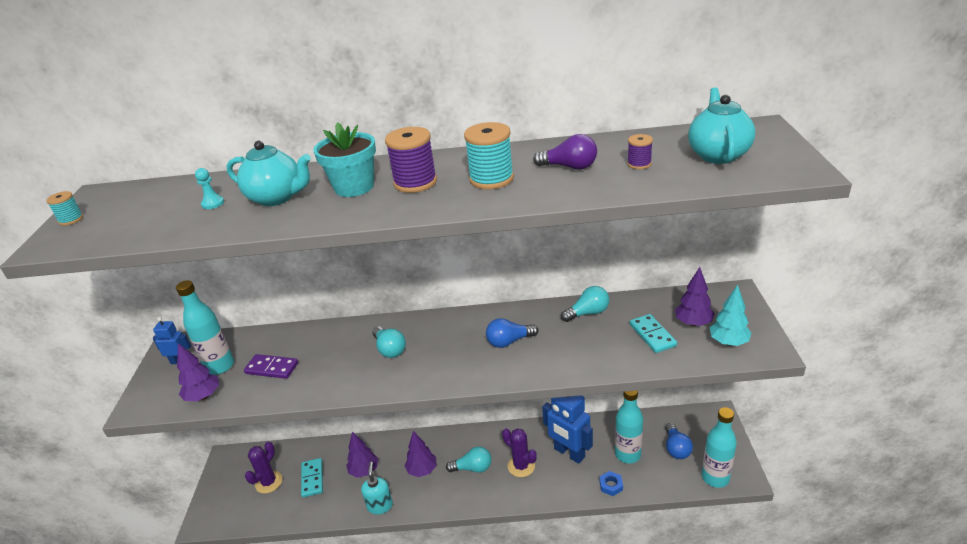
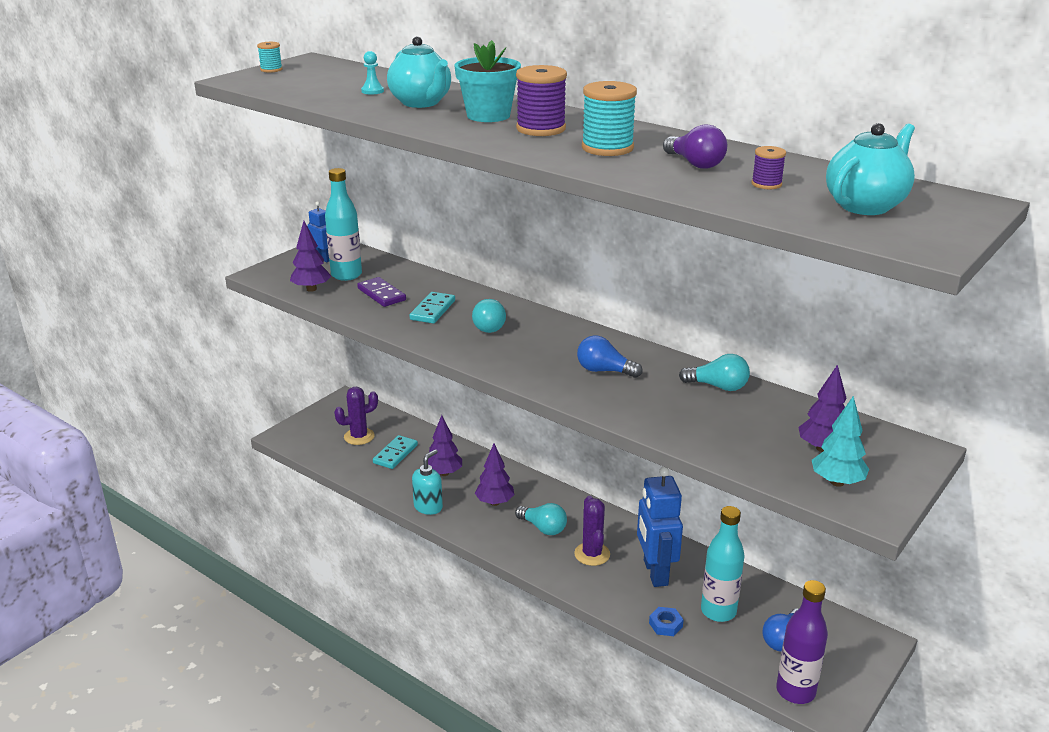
camera: 35 degrees right, 5 degrees down
turquoise domino [630,314,677,353] -> turquoise domino moved to [410,292,455,324]
turquoise bottle [702,407,737,488] -> purple bottle [776,580,828,704]

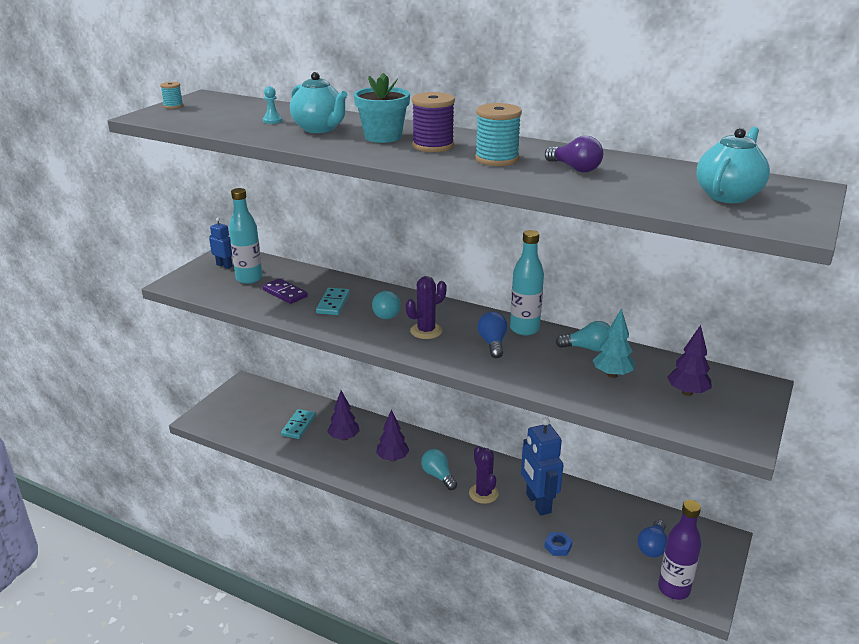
camera: 10 degrees left, 0 degrees up
purple tree [290,221,331,292] -> none
purple cactus [334,387,378,445] -> purple cactus moved to [406,276,446,339]
turquoise soap dispenser [412,449,443,515] -> none
turquoise light bulb [515,503,567,535] -> turquoise light bulb turned 150 degrees counterclockwise [421,449,457,490]
blue light bulb [577,335,643,378] -> blue light bulb turned 75 degrees clockwise [477,312,508,358]
turquoise bottle [701,506,745,622] -> turquoise bottle moved to [510,230,544,336]
purple spool [752,146,786,189] -> none
turquoise tree [812,396,869,487] -> turquoise tree moved to [593,308,635,378]

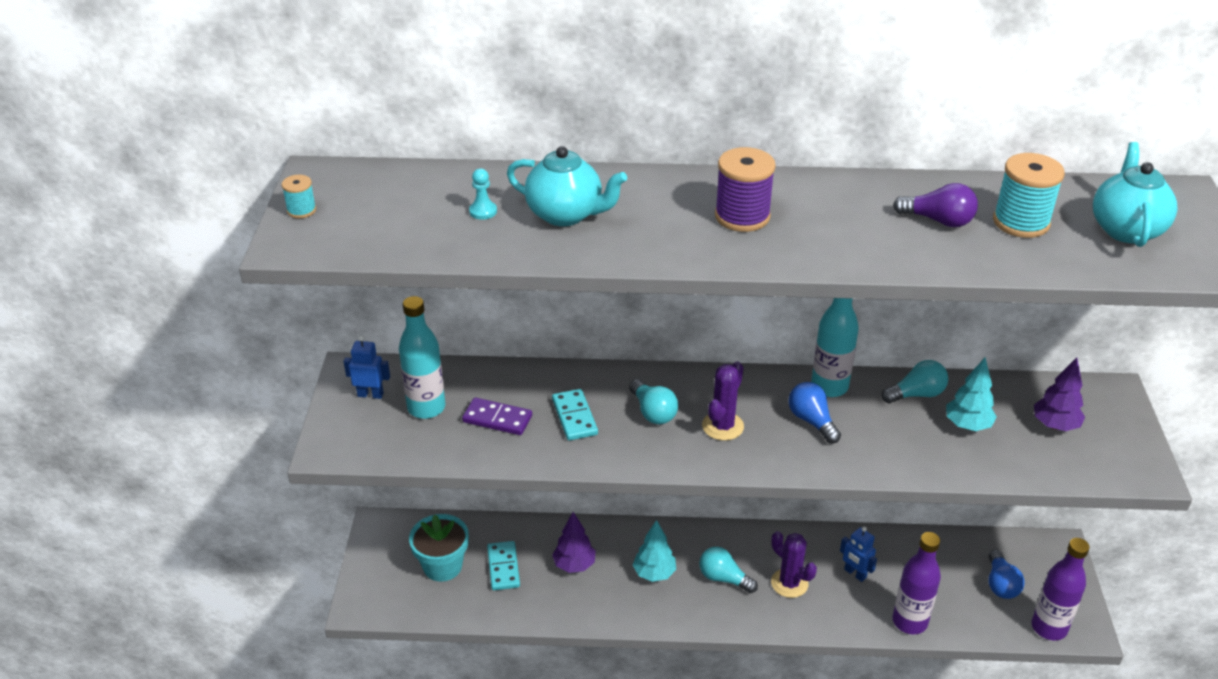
camera: 25 degrees left, 10 degrees up
turquoise flower pot [354,73,410,143] -> turquoise flower pot moved to [409,514,469,582]
purple tree [376,410,409,461] -> turquoise tree [633,520,676,582]
turquoise spool [475,103,522,166] -> turquoise spool moved to [993,153,1065,238]
blue robot [521,417,563,515] -> blue robot [840,527,877,582], size x0.53
blue nut [544,532,573,556] -> purple bottle [892,532,941,634]

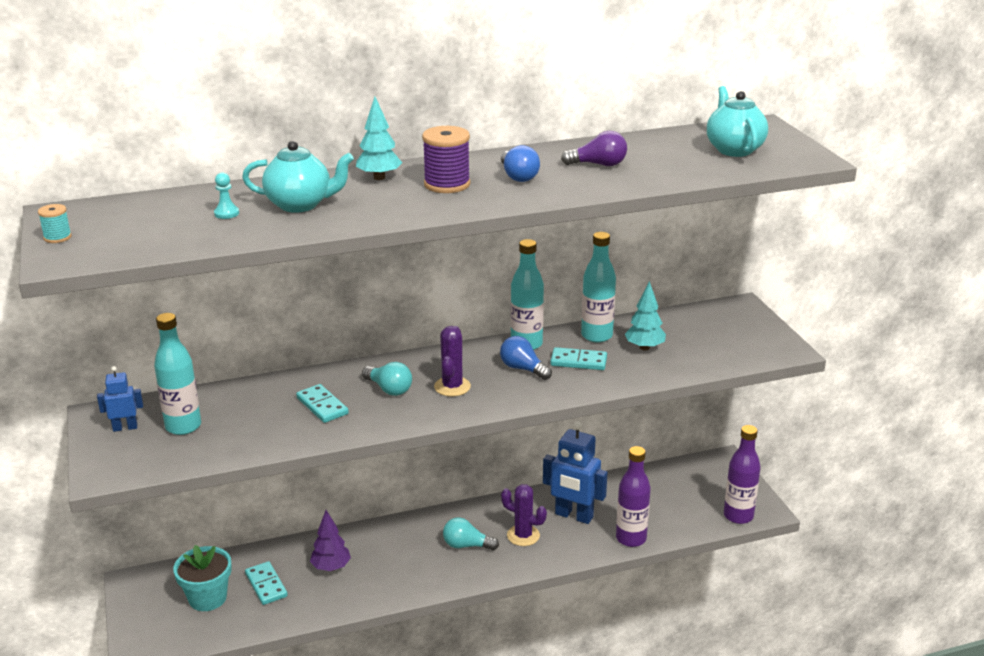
camera: 20 degrees left, 10 degrees down
purple domino [462,397,532,435] -> none
turquoise tree [633,520,676,582] -> turquoise tree moved to [356,97,402,180]
blue robot [840,527,877,582] -> blue robot [543,421,607,524], size x1.87
turquoise light bulb [881,360,948,404] -> turquoise bottle [581,232,616,343]
blue light bulb [989,550,1025,599] -> blue light bulb moved to [501,145,540,182]
turquoise spool [993,153,1065,238] -> none
purple tree [1034,357,1085,431] -> none
none -> turquoise domino [550,347,607,370]

